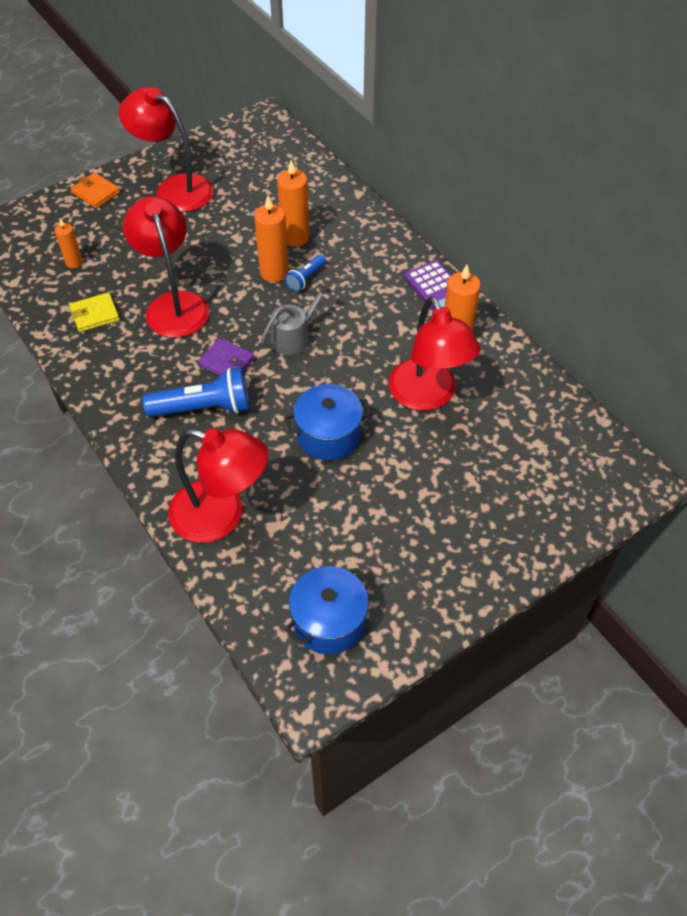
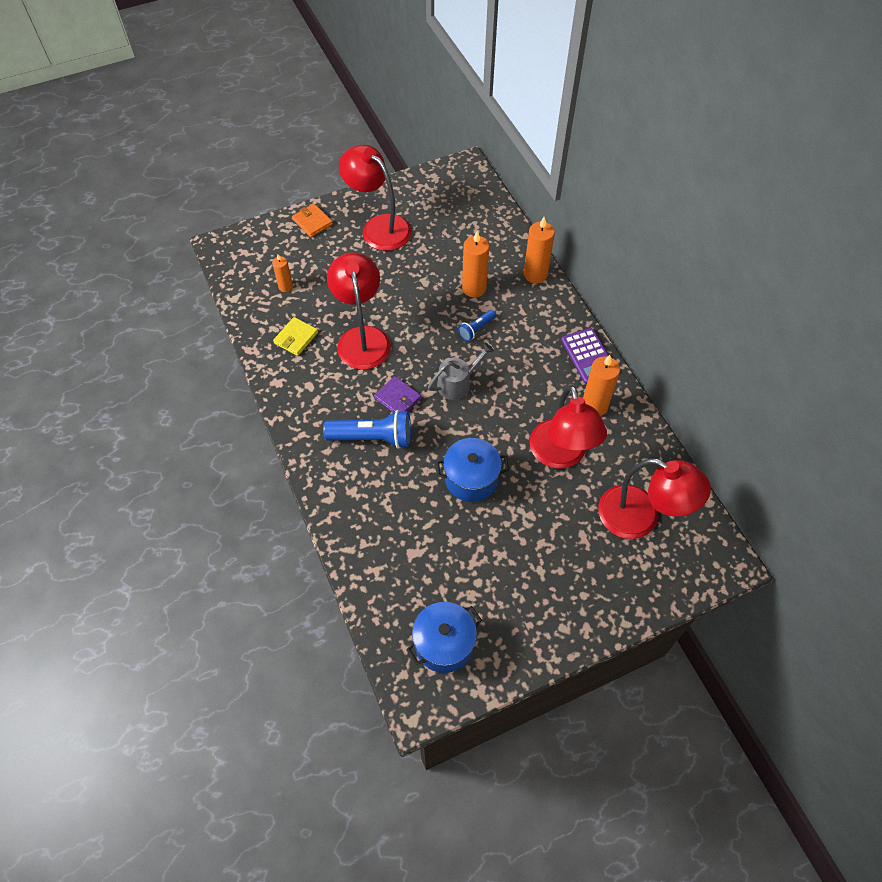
camera: 10 degrees right, 5 degrees up
yellow wallet [69,292,120,332] -> yellow wallet turned 45 degrees counterclockwise [273,317,318,356]
red lamp [168,428,268,543] -> red lamp moved to [598,458,711,539]
orange candle [254,195,289,282] -> orange candle moved to [524,217,555,283]

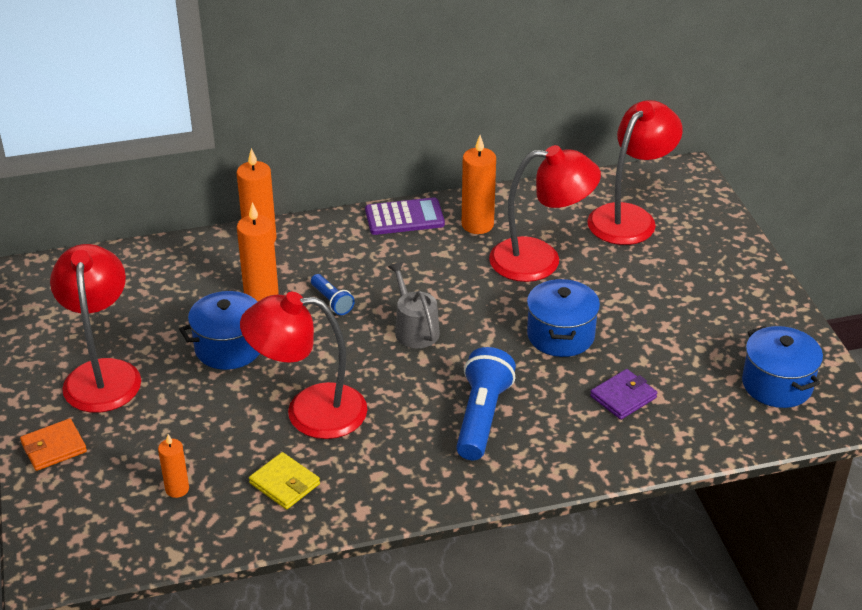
camera: 80 degrees left, 20 degrees down
red lamp [339,145,412,251] -> red lamp turned 120 degrees clockwise [50,244,141,413]
purple wallet [374,376,421,413] -> purple wallet moved to [590,369,657,420]
none -> blue pot [179,291,260,370]

